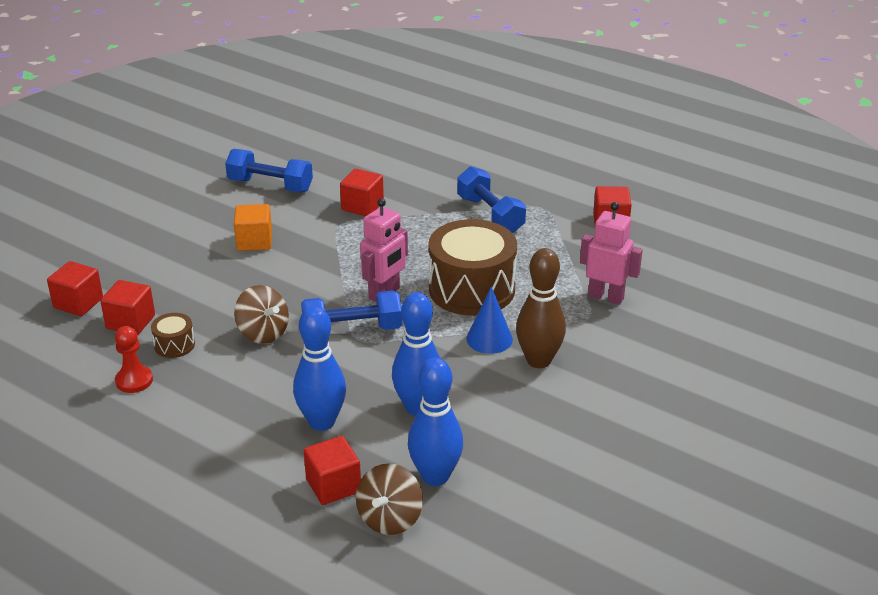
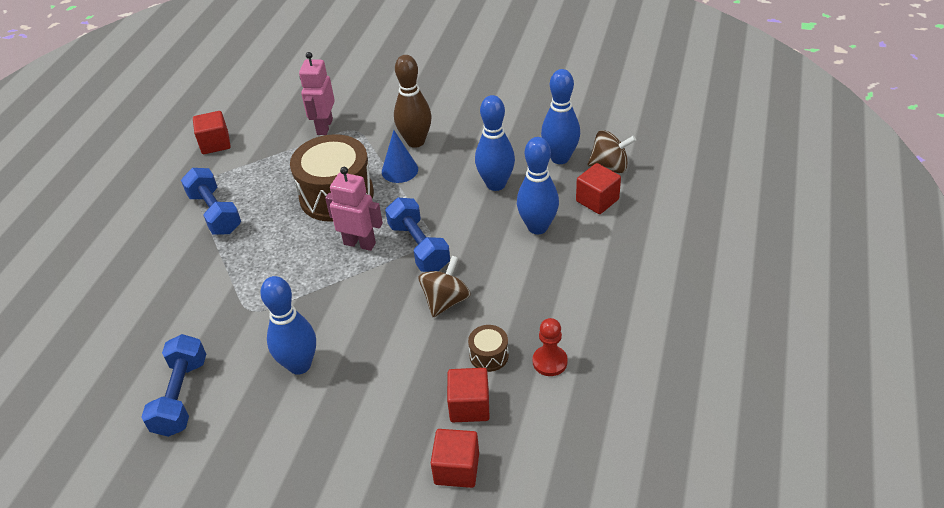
camera: 105 degrees left, 10 degrees up
orange cube [234,204,272,251] -> blue bowling pin [260,276,316,375]
red cube [340,169,384,216] -> none
blue dumbbell [457,166,526,233] -> blue dumbbell turned 75 degrees counterclockwise [181,168,241,234]

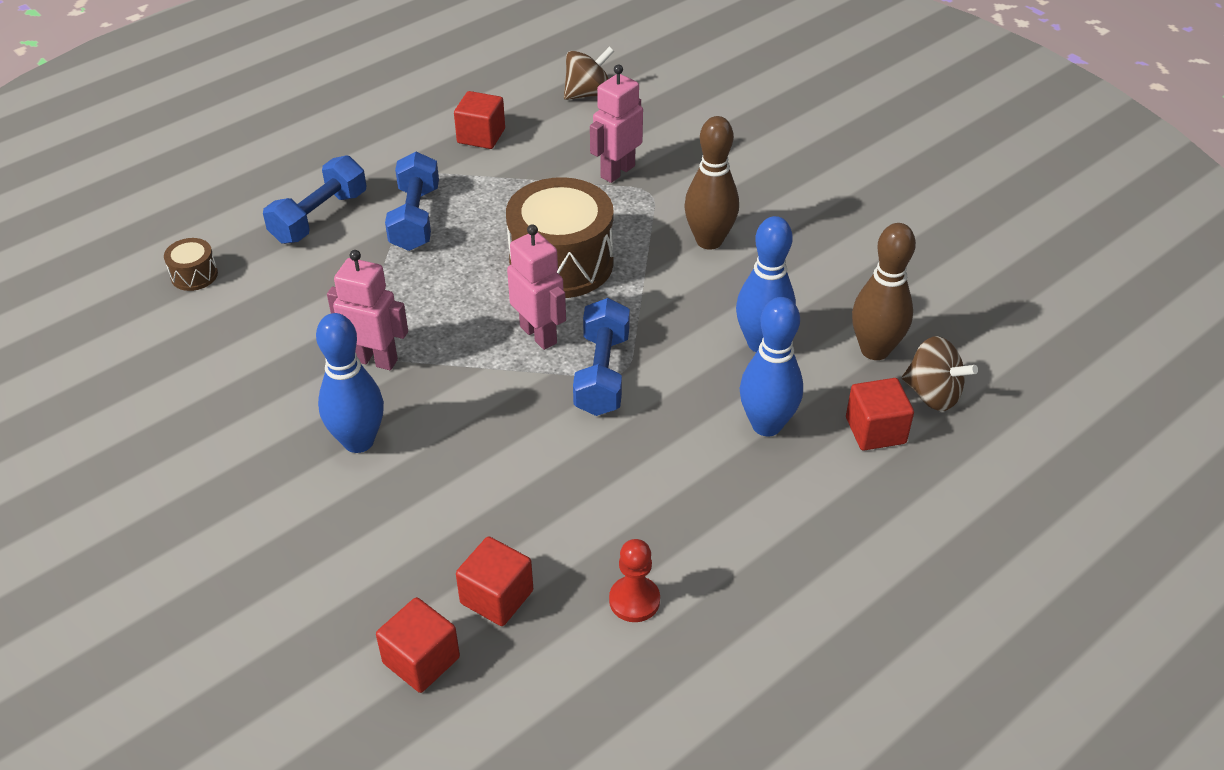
camera: 30 degrees right, 0 degrees up
blue dumbbell [142,334,206,437] -> blue dumbbell moved to [263,155,366,244]
blue cone [382,130,418,183] -> none
brown spinning top [419,256,471,317] -> brown spinning top moved to [564,46,614,100]
brown drum [468,325,509,372] -> brown drum moved to [164,238,218,291]
blue bowling pin [541,69,580,164] -> brown bowling pin [852,223,916,360]
none -> pink robot [327,250,408,370]

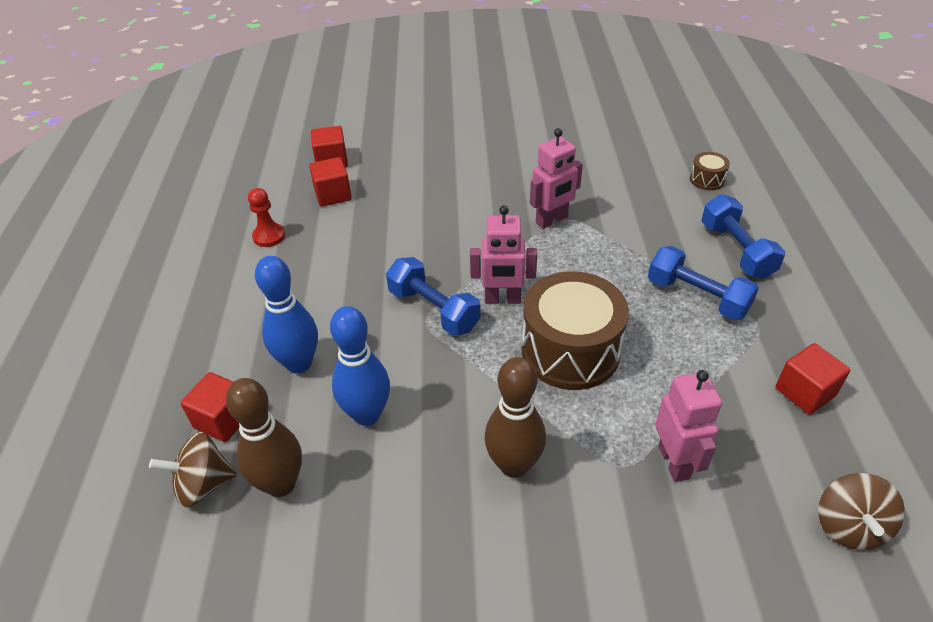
camera: 130 degrees right, 0 degrees up
blue bowling pin [316,313,384,453] -> none

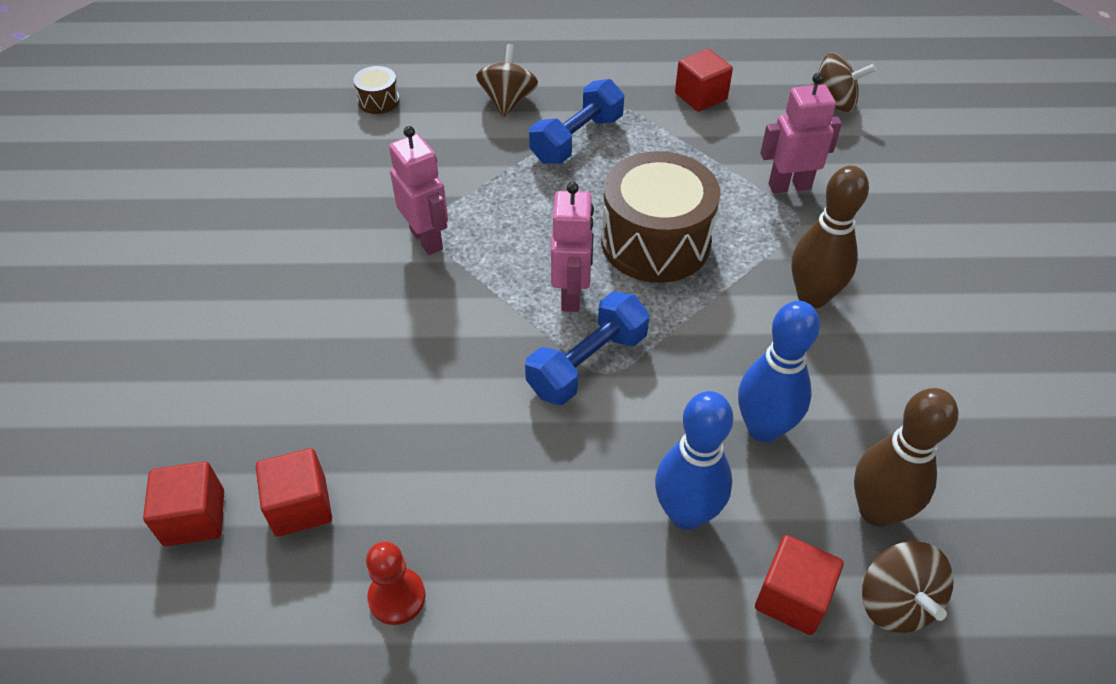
camera: 90 degrees left, 5 degrees up
blue dumbbell [702,194,785,279] -> brown spinning top [476,44,538,117]

